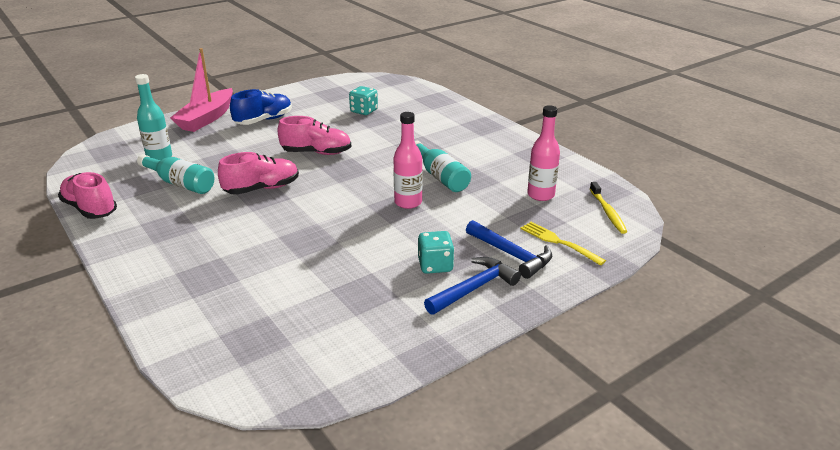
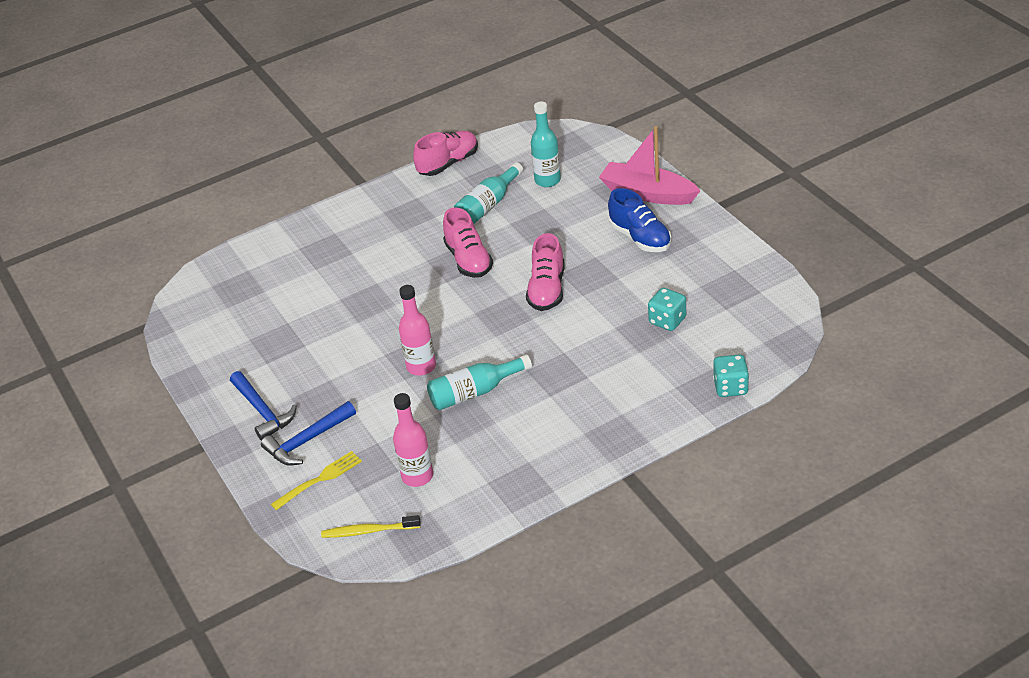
camera: 100 degrees right, 10 degrees up
turquoise dice [418,231,454,274] -> turquoise dice moved to [713,354,749,397]

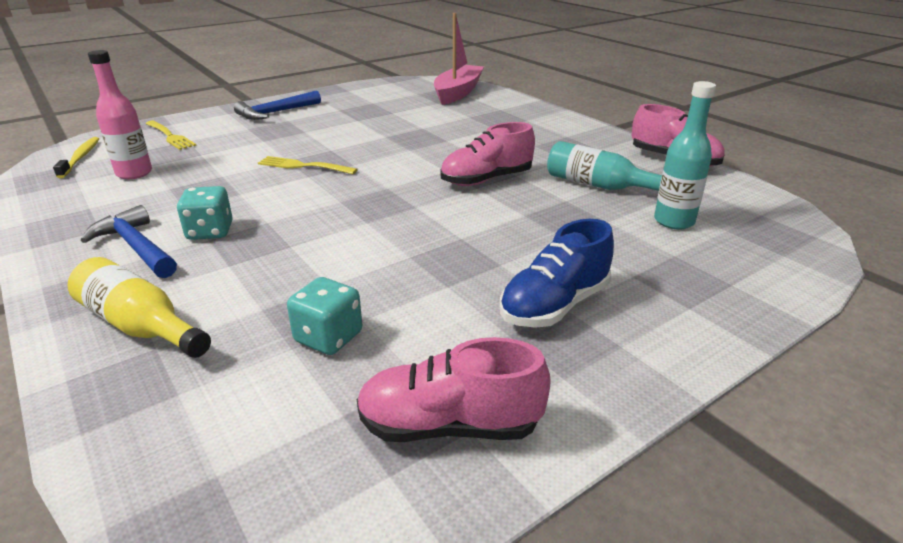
camera: 80 degrees right, 10 degrees down
blue hammer [261,401,356,466] -> blue hammer moved to [81,205,177,278]
pink bottle [399,285,436,376] -> yellow fork [258,156,358,174]
turquoise bottle [427,355,532,410] -> none
pink shoe [526,233,564,311] -> pink shoe moved to [357,337,551,442]
pink boat [599,126,700,205] -> pink boat moved to [434,13,484,105]
turquoise dice [713,354,749,397] -> turquoise dice moved to [177,186,233,240]
none -> yellow bottle [68,257,211,358]

